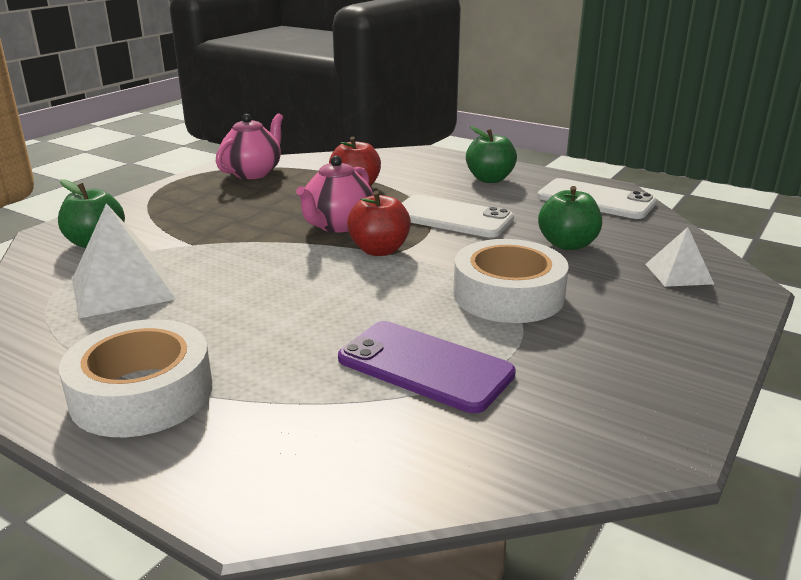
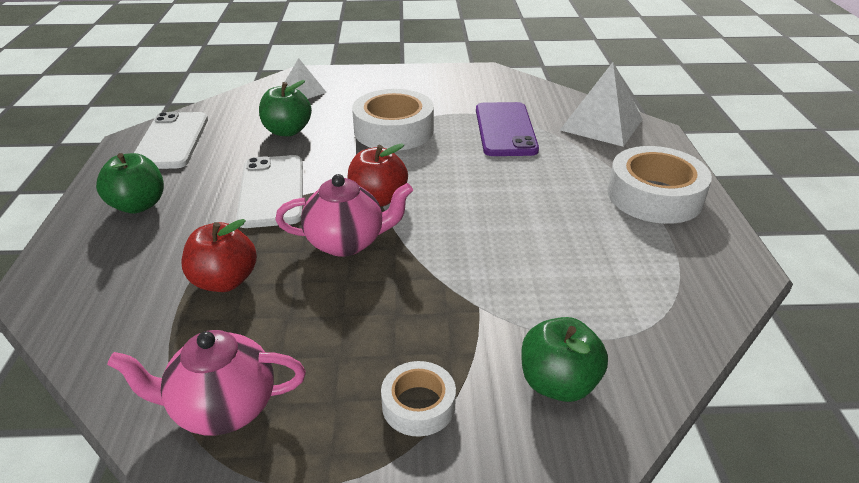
camera: 125 degrees left, 10 degrees up
white pyramid [72,203,176,318] -> white pyramid moved to [560,62,643,147]
none -> white tape [381,361,456,437]

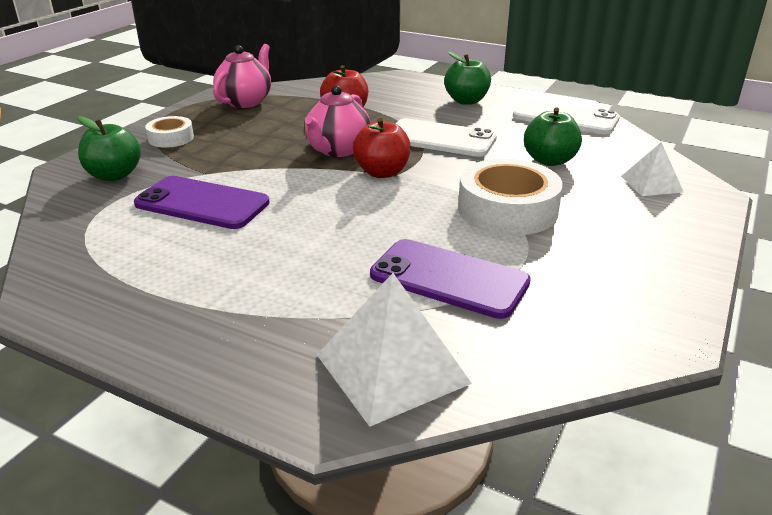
camera: 120 degrees right, 5 degrees down
white tape [608,146,712,224] -> none
none -> purple phone [134,176,270,229]

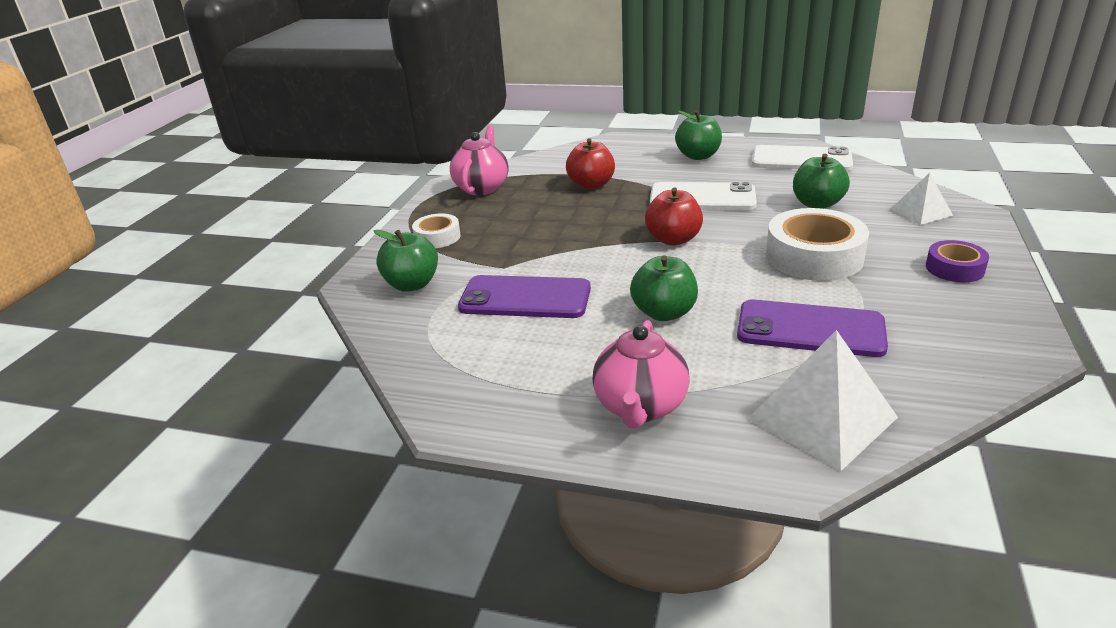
camera: 10 degrees left, 0 degrees up
pink teapot [305,85,371,157] -> pink teapot moved to [592,320,690,428]
none -> green apple [630,255,698,321]
none -> purple tape [926,240,989,282]

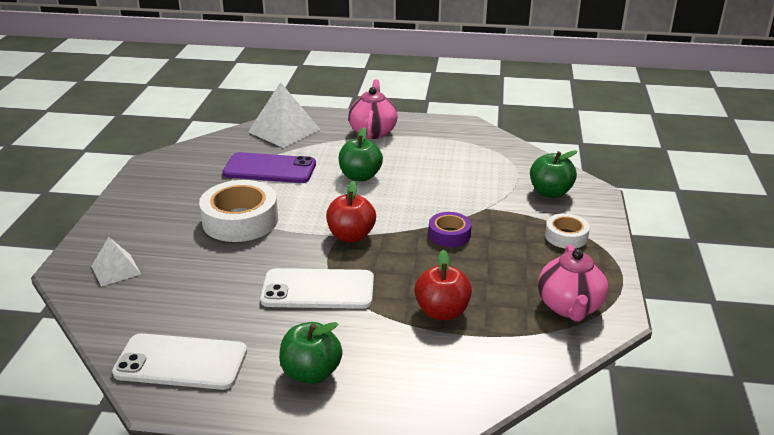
camera: 170 degrees right, 0 degrees up
purple phone [458,275,591,318] -> none
green apple [793,154,850,209] -> none
purple tape [926,240,989,282] -> purple tape moved to [429,212,471,247]

